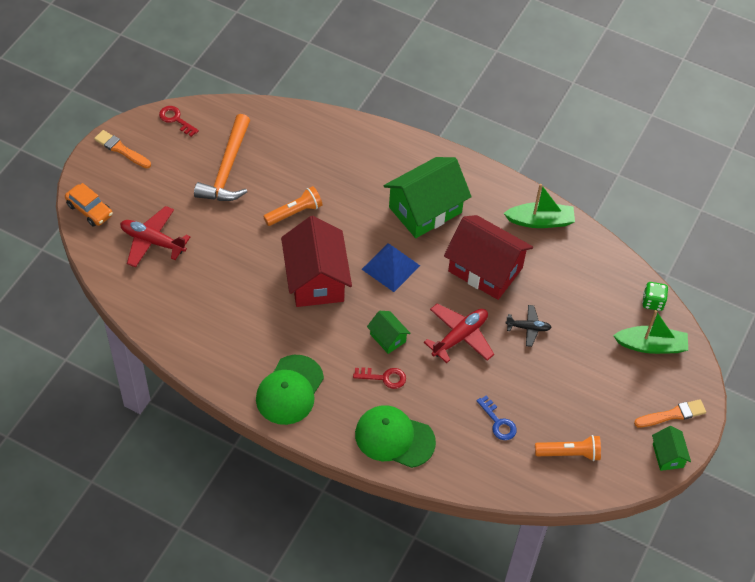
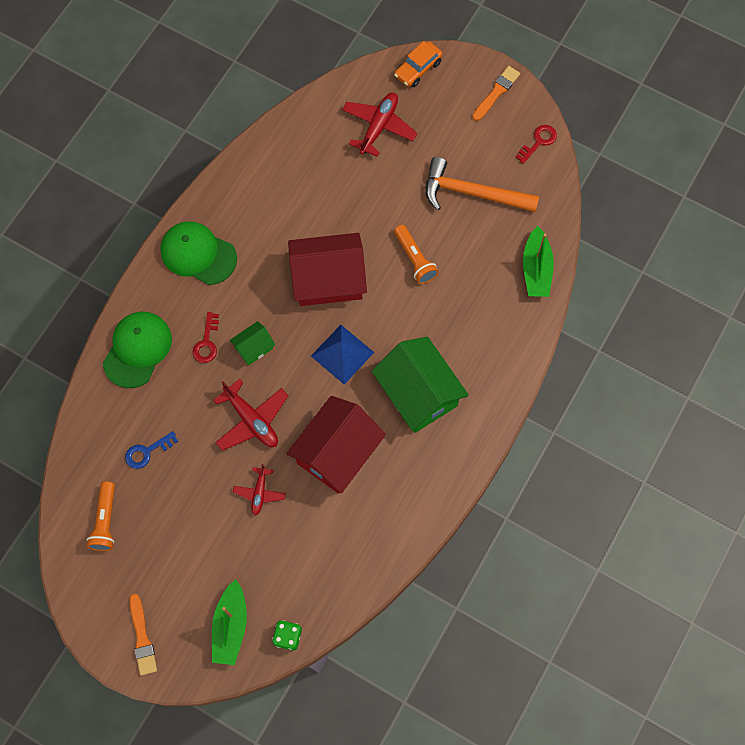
camera: 95 degrees right, 15 degrees up
green boat [504,184,575,228] -> green boat moved to [523,226,554,297]
black plane [505,305,552,347] -> red plane [233,464,286,515]
green house [652,426,691,471] -> none

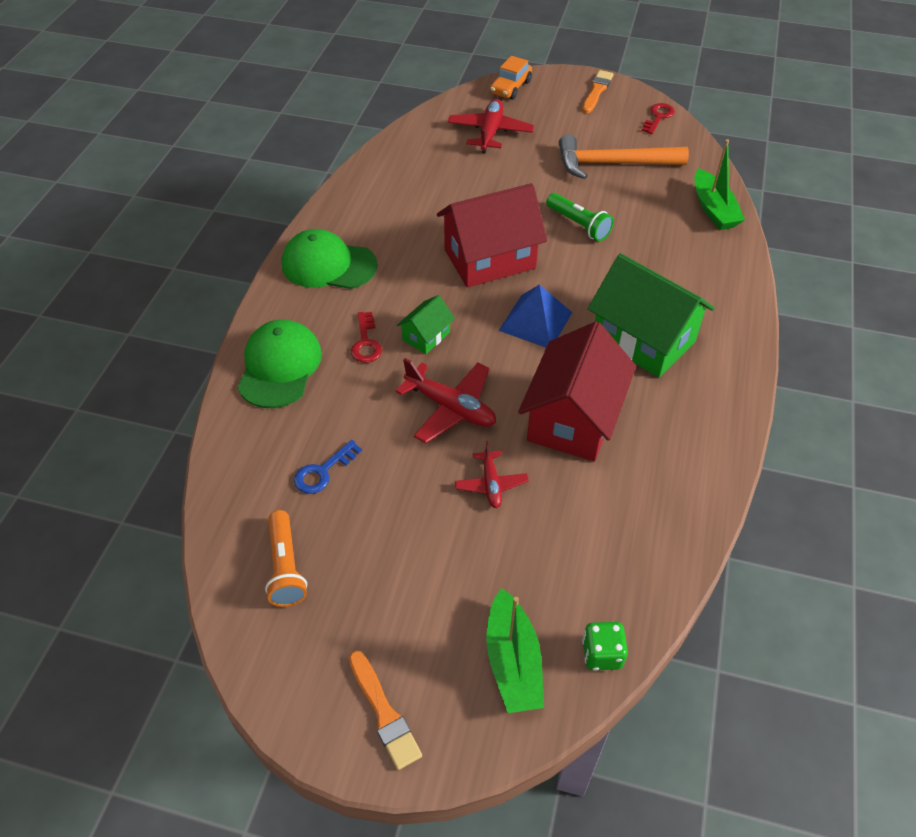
camera: 15 degrees left, 20 degrees down
orange flashlight [394,225,439,284] -> green flashlight [546,193,614,241]

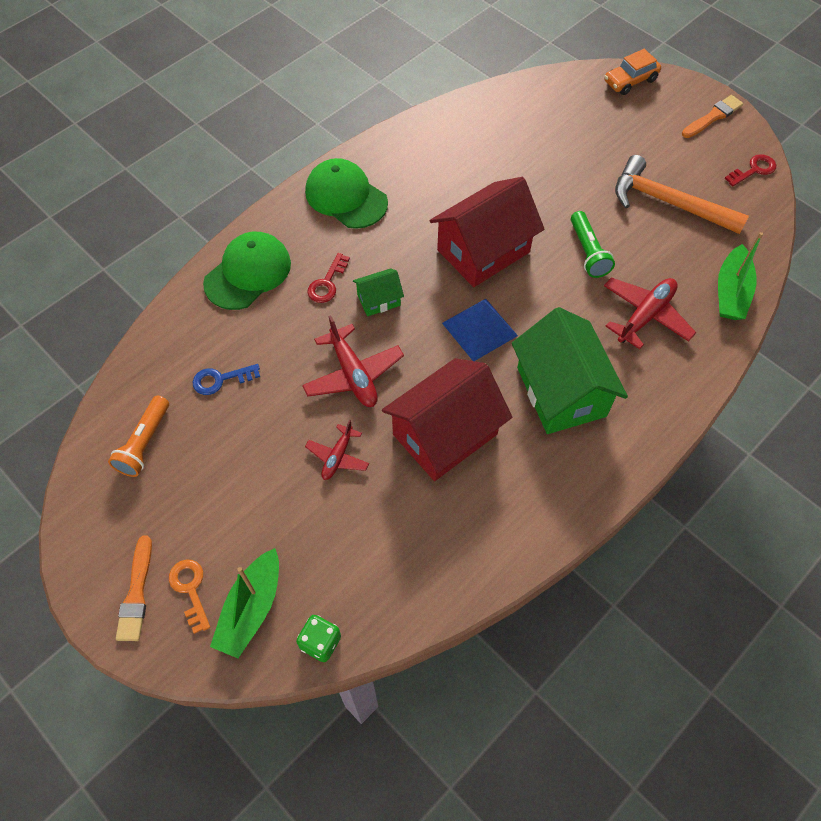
camera: 30 degrees right, 10 degrees up
red house [437,183,547,287] -> red house turned 45 degrees counterclockwise [430,177,544,287]
red plane [448,99,534,153] -> red plane moved to [604,277,696,349]
none -> orange key [169,559,210,634]

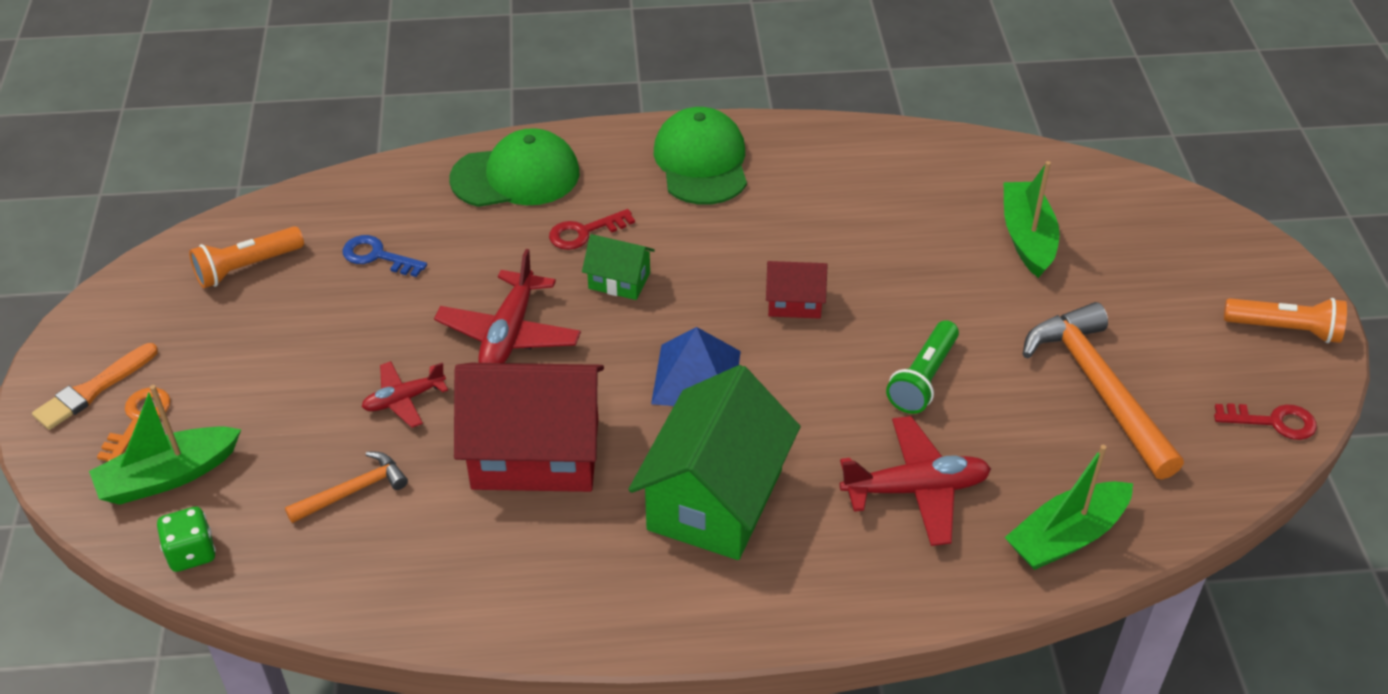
camera: 40 degrees right, 15 degrees down
red house [430,177,544,287] -> red house [766,261,827,319], size x0.48
orange car [604,49,661,95] -> none
orange brush [682,95,743,138] -> orange flashlight [1224,298,1347,343]
none -> orange hammer [285,452,408,523]
none -> green boat [1003,161,1060,278]

